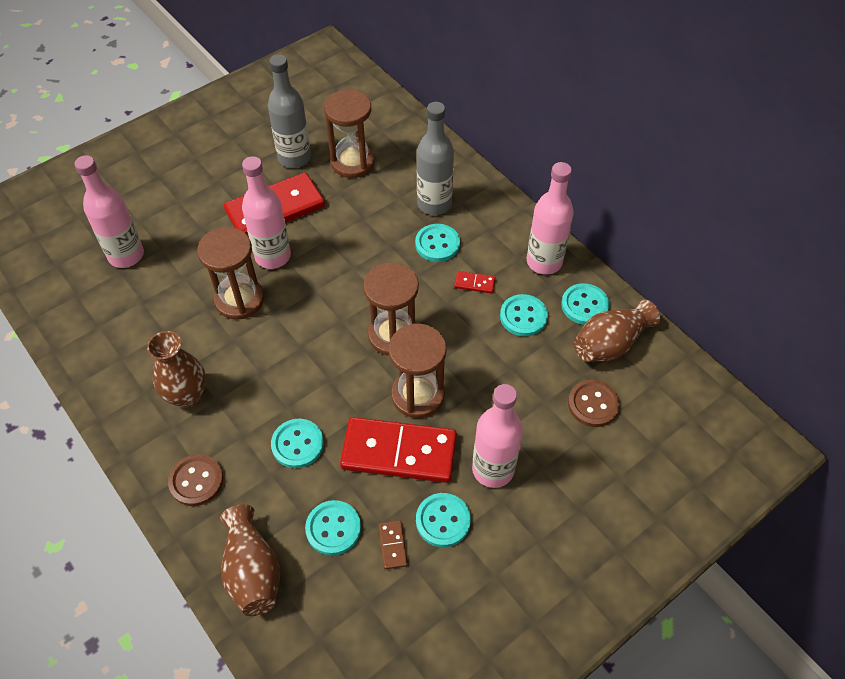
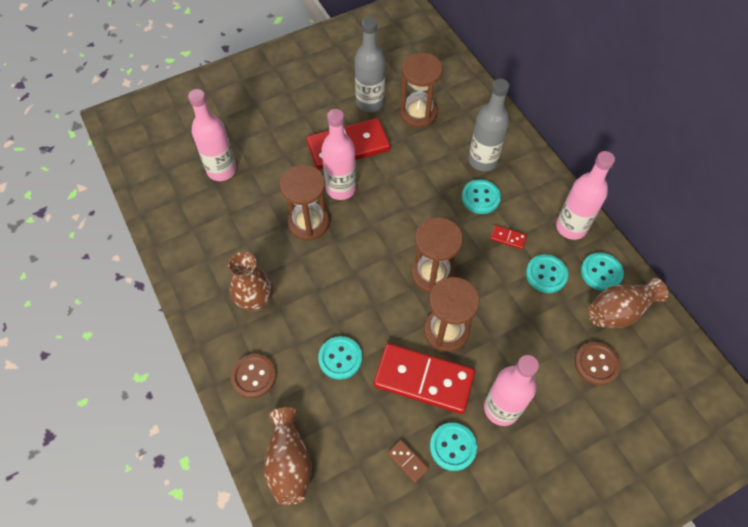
camera: 10 degrees right, 5 degrees up
turquoise button [305,500,361,555] -> none
brown domino [379,521,408,569] -> brown domino turned 45 degrees counterclockwise [388,440,429,483]

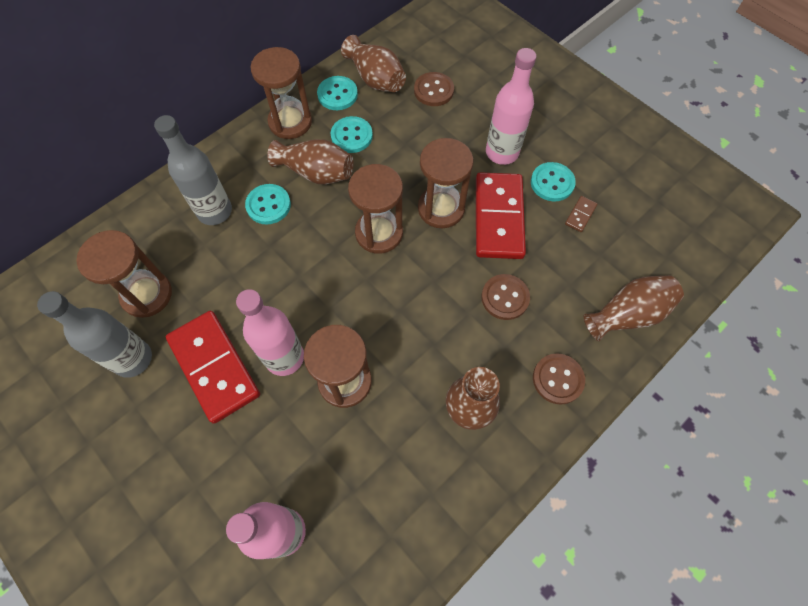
camera: 105 degrees left, 5 degrees up
turquoise button [318,336,362,380] -> brown button [482,274,530,320]
red domino [490,225,527,249] -> brown vase [267,139,354,184]
pink bottle [556,151,615,240] -> brown hourglass [250,47,312,139]

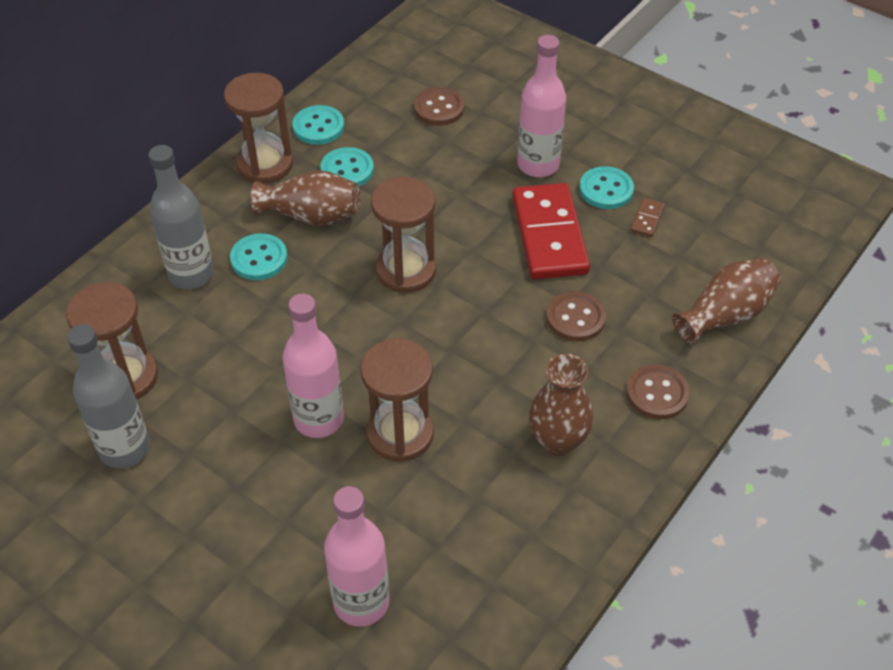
camera: 10 degrees left, 15 degrees down
red domino [166,311,260,424] -> none
brown vase [341,35,406,92] -> none
brown hourglass [418,138,474,228] -> none

